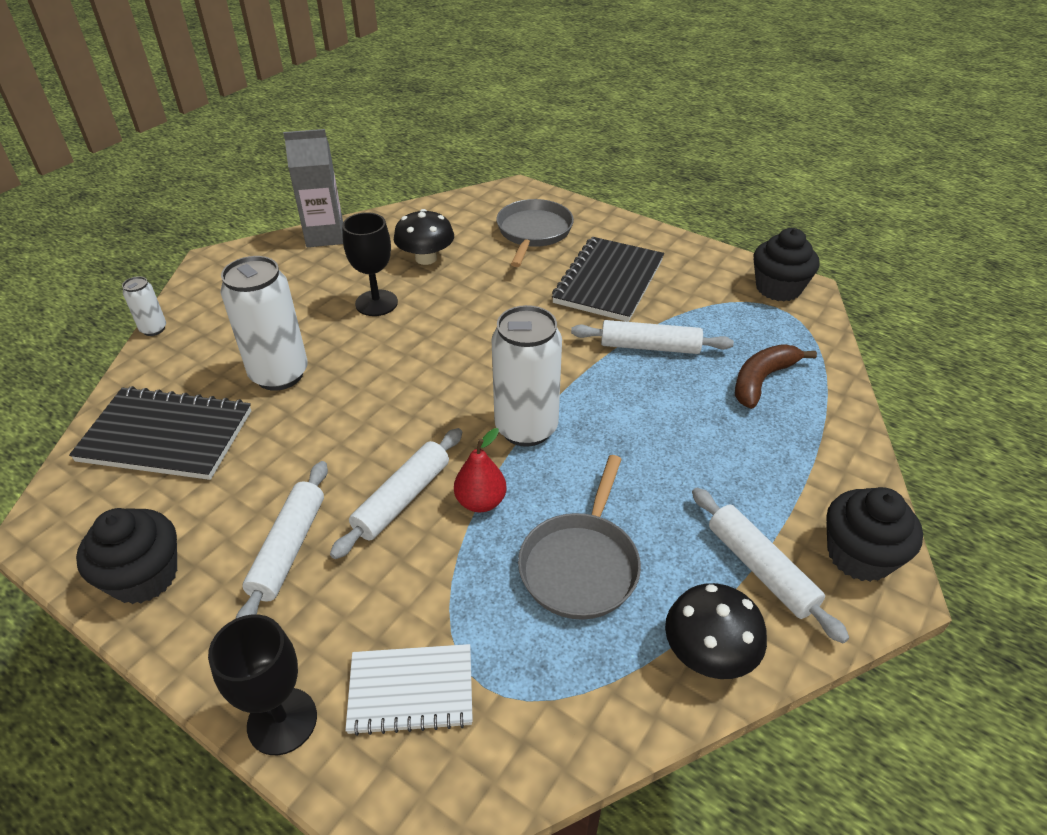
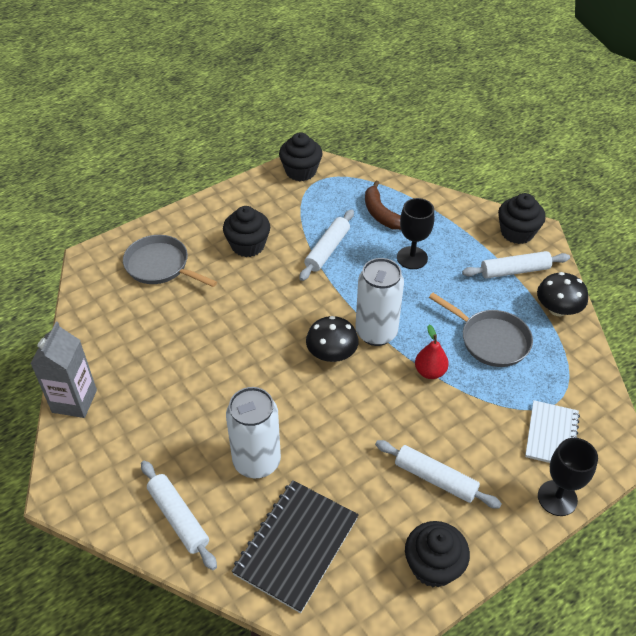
camera: 70 degrees left, 5 degrees up
white can [122,276,166,336] -> none
white rolling pin [330,428,462,559] -> white rolling pin moved to [141,461,217,570]
black goblet [342,212,398,316] -> black goblet moved to [397,198,434,269]
black mushroom [394,209,454,265] -> black mushroom moved to [306,316,359,362]
black notebook [552,237,664,322] -> black cupcake [223,206,270,257]

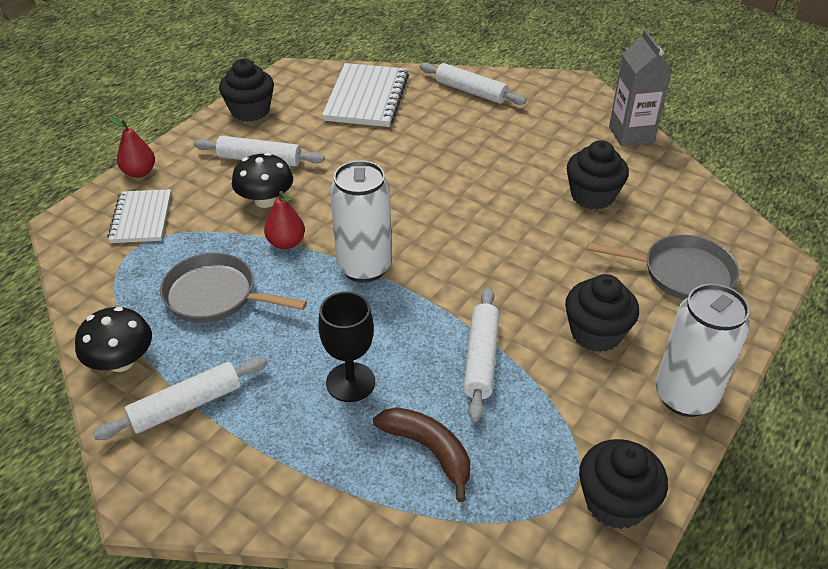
camera: 160 degrees right, 5 degrees down
white can [226,387,281,479] -> white can moved to [656,284,750,417]
black notebook [231,480,359,613] -> white notebook [322,63,409,127]
black mushroom [306,316,359,362] -> black mushroom moved to [232,153,293,208]
black cupcake [498,193,546,244] -> black cupcake moved to [567,140,629,209]
black goblet [538,438,598,516] -> red pear [109,117,155,178]

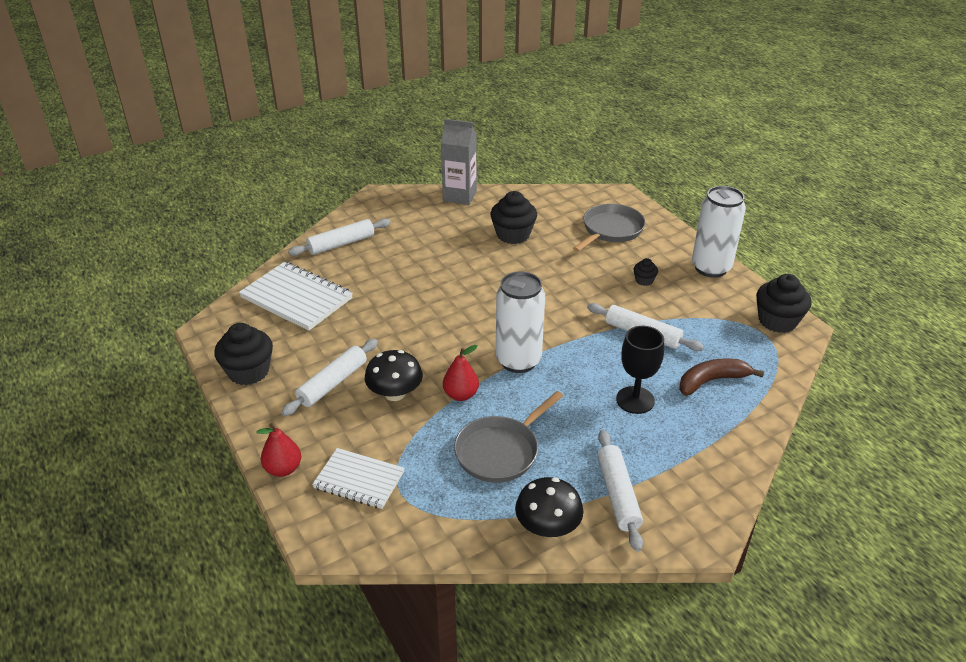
camera: 65 degrees left, 5 degrees down
black cupcake [565,274,639,352] -> black cupcake [633,258,658,286], size x0.49

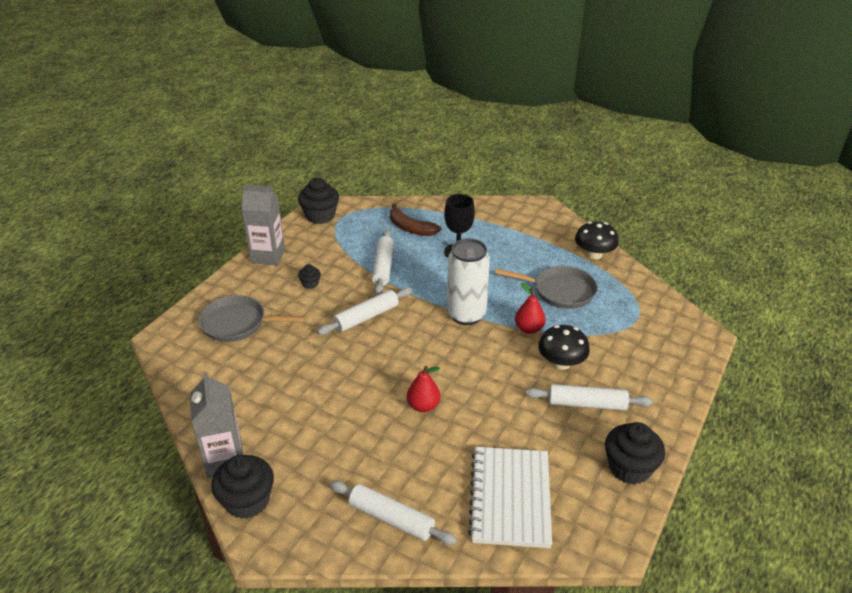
camera: 120 degrees left, 0 degrees up
red pear [257,423,301,477] -> red pear moved to [407,366,440,412]
white notebook [312,448,405,509] -> none
black cupcake [490,191,537,244] -> black cupcake moved to [211,455,274,519]
white rolling pin [597,430,643,552] -> white rolling pin moved to [317,287,412,335]
white can [692,186,746,278] -> grey carton [241,185,285,265]

